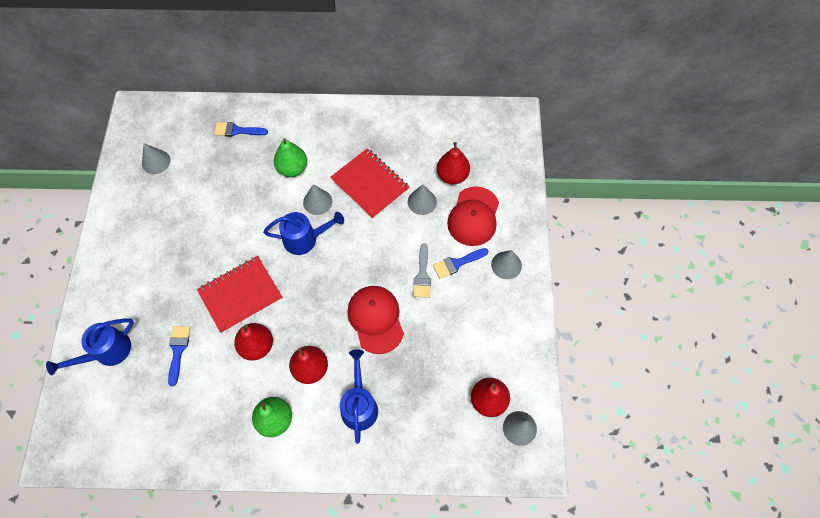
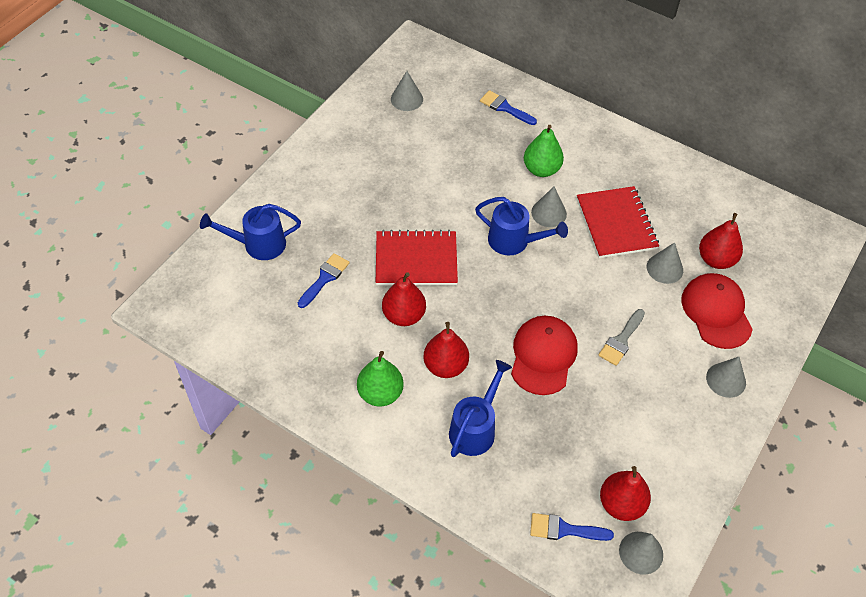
camera: 30 degrees right, 10 degrees down
blue brush [433,248,488,279] -> blue brush moved to [530,513,614,541]
red cap [447,186,499,246] -> red cap turned 120 degrees clockwise [681,273,753,349]

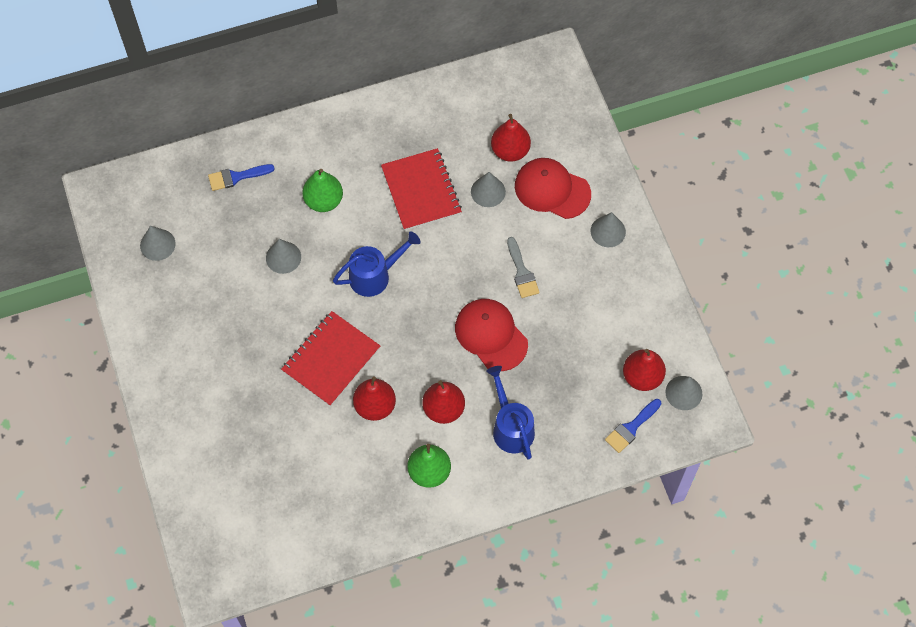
camera: 50 degrees left, 10 degrees up
blue watering can [200,204,301,260] -> none
blue brush [298,253,350,308] -> none
grey cone [531,186,567,227] -> grey cone moved to [266,239,301,274]
red notebook [577,186,659,258] -> red notebook turned 45 degrees clockwise [381,148,462,231]

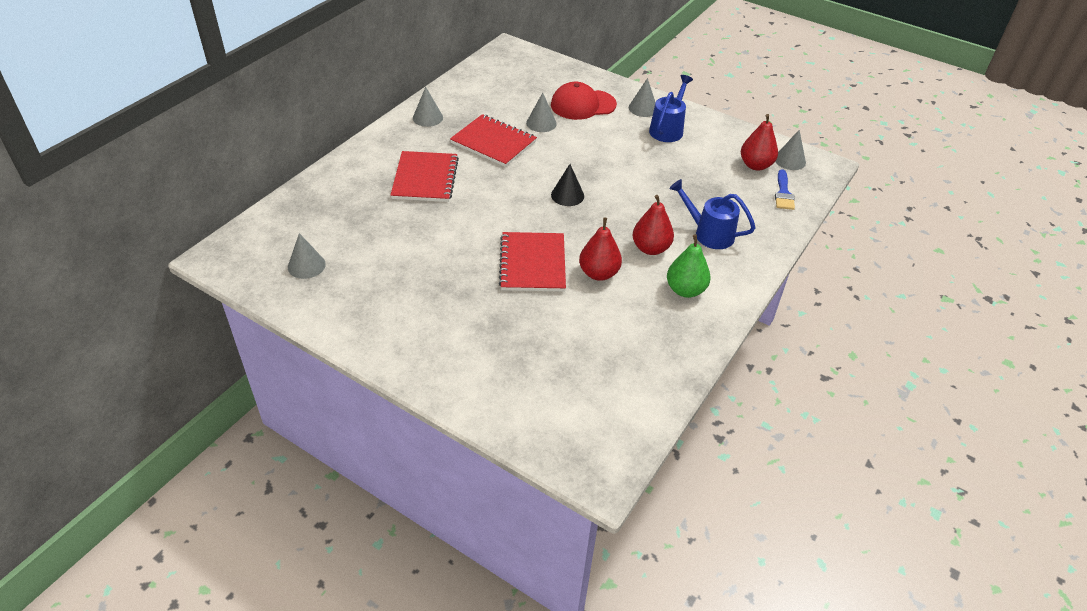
camera: 40 degrees left, 20 degrees down
blue brush [208,164,275,191] -> none
grey cone [266,239,301,274] -> grey cone moved to [413,87,443,127]
green pear [302,169,343,212] -> red notebook [391,151,459,202]
blue watering can [333,231,421,297] -> blue watering can moved to [649,75,693,142]
red cap [455,299,528,371] -> none
red pear [491,114,531,162] -> none
grey brush [507,237,539,298] -> none
none -> black cone [551,164,584,206]

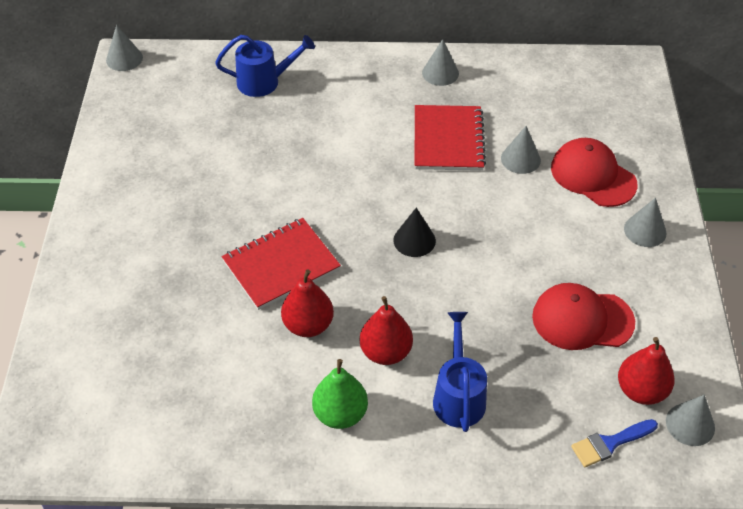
camera: 60 degrees right, 5 degrees up
grey cone [288,233,326,279] -> grey cone moved to [106,25,143,71]
red notebook [391,151,459,202] -> none
blue watering can [649,75,693,142] -> blue watering can moved to [215,35,315,97]
none -> red cap [532,283,635,350]

